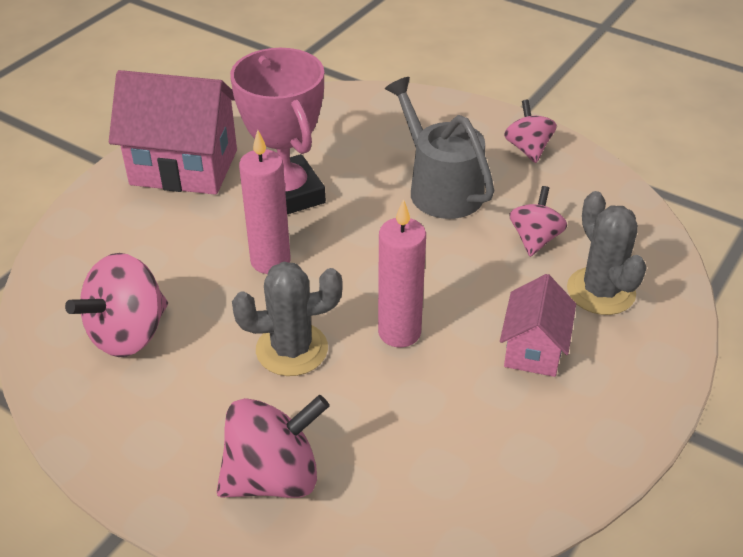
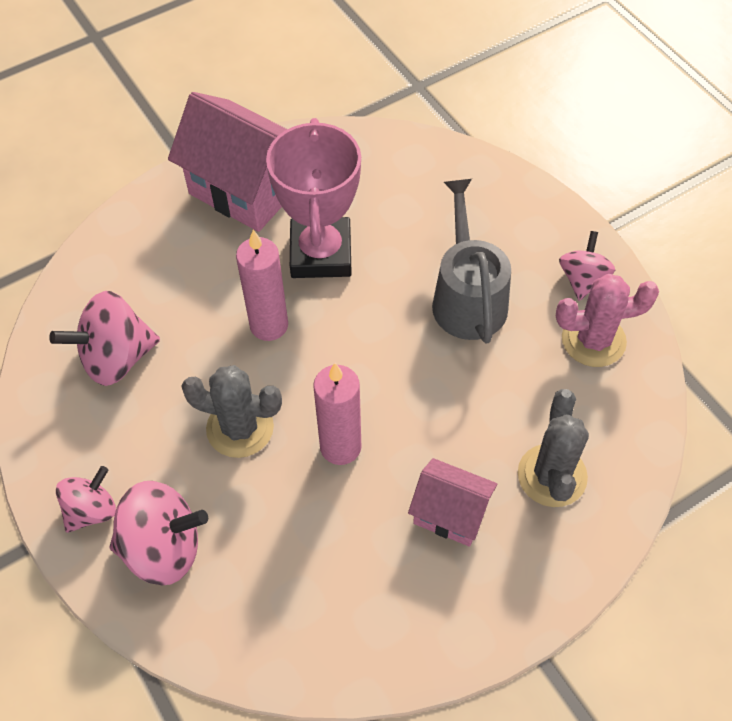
camera: 25 degrees right, 15 degrees up
pink house [500,274,576,377] -> pink house turned 75 degrees clockwise [408,458,497,547]
pink spinning top [509,186,567,257] -> pink spinning top moved to [56,466,116,533]
none -> pink cactus [556,274,659,367]

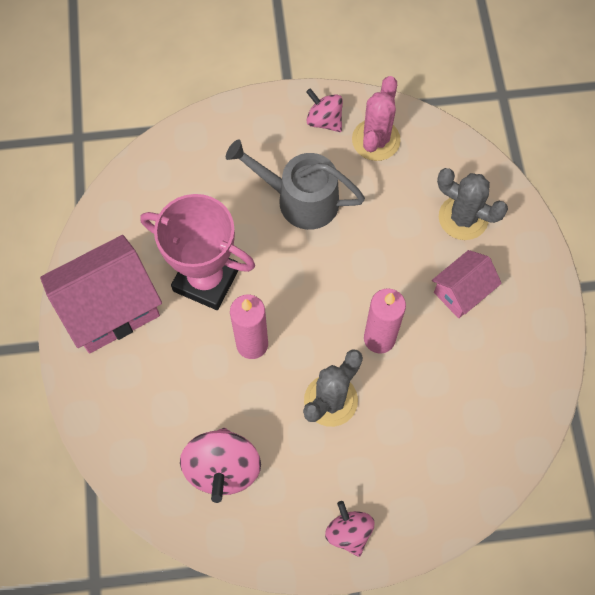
camera: 65 degrees left, 10 degrees up
pink spinning top [110,481,208,585] -> none

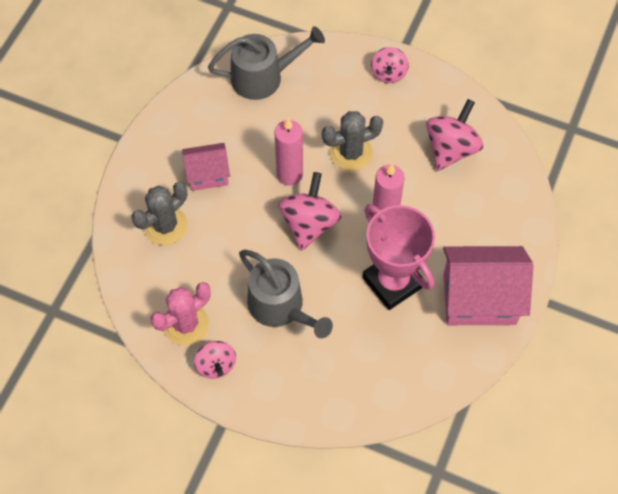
camera: 150 degrees left, 5 degrees down
grey cactus [437,168,508,240] -> grey cactus turned 75 degrees clockwise [131,182,188,245]
none -> grey watering can [208,26,325,100]
none -> pink spinning top [278,172,341,251]

